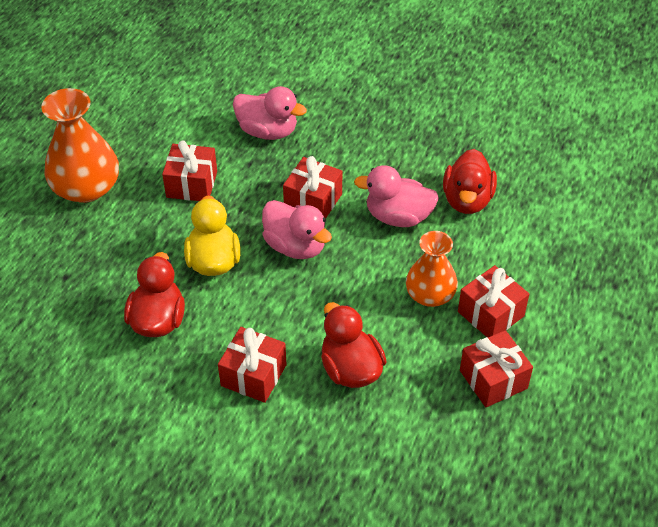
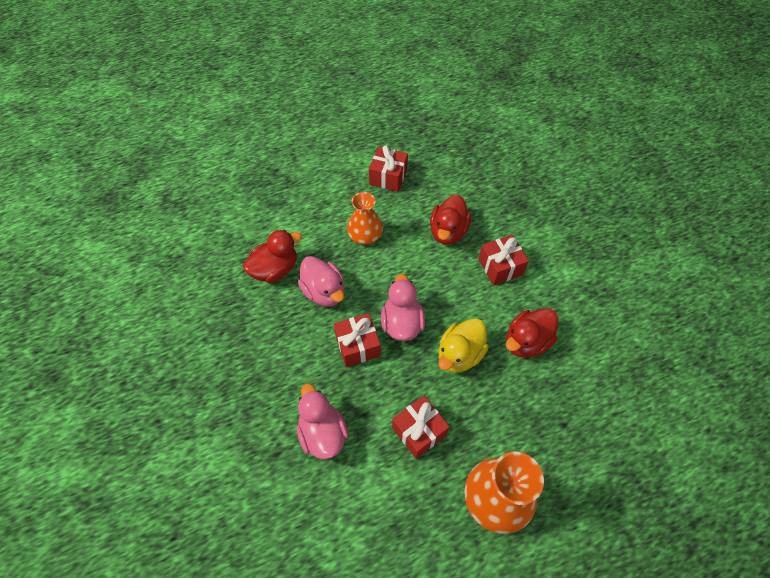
camera: 135 degrees left, 10 degrees up
red gift [458,265,529,338] -> none

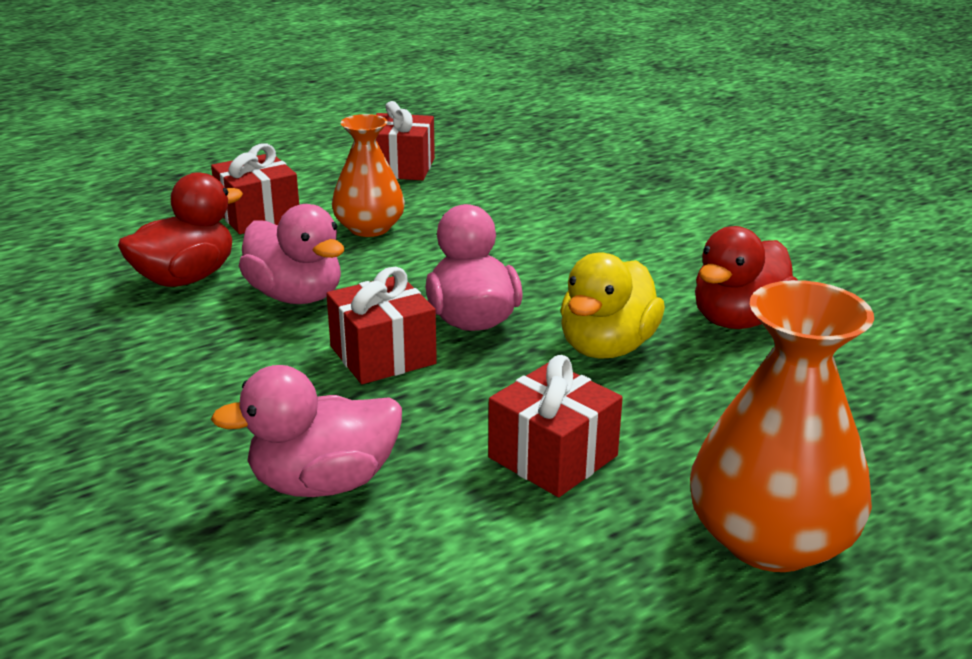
camera: 10 degrees left, 30 degrees down
pink duck [297,384,348,460] -> pink duck turned 75 degrees counterclockwise [211,365,402,497]
red duck [430,195,471,245] -> none
red gift [478,235,529,286] -> red gift moved to [211,144,299,234]

